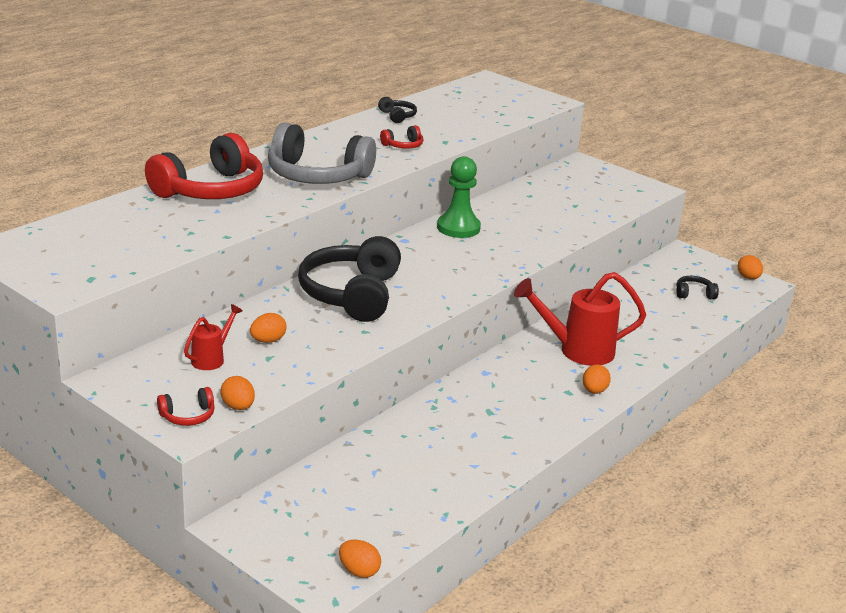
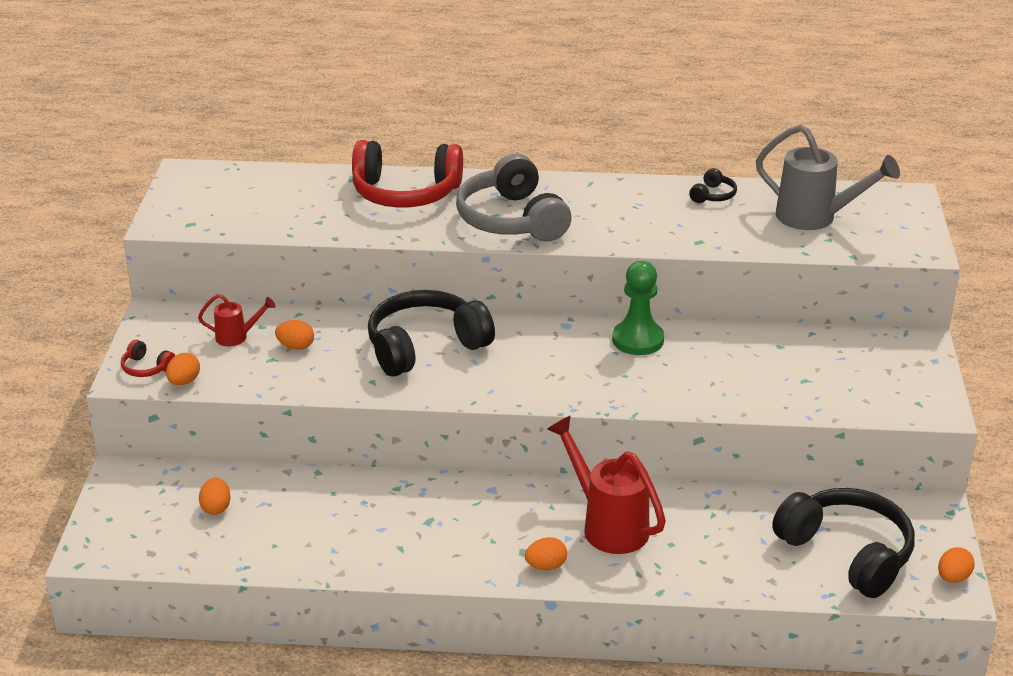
camera: 55 degrees right, 5 degrees up
orange egg [339,540,381,578] -> orange egg moved to [199,478,231,515]
red headphones [380,125,423,149] -> none
black headphones [676,276,719,299] -> black headphones [772,488,915,598], size x2.38
none -> grey watering can [756,124,900,230]

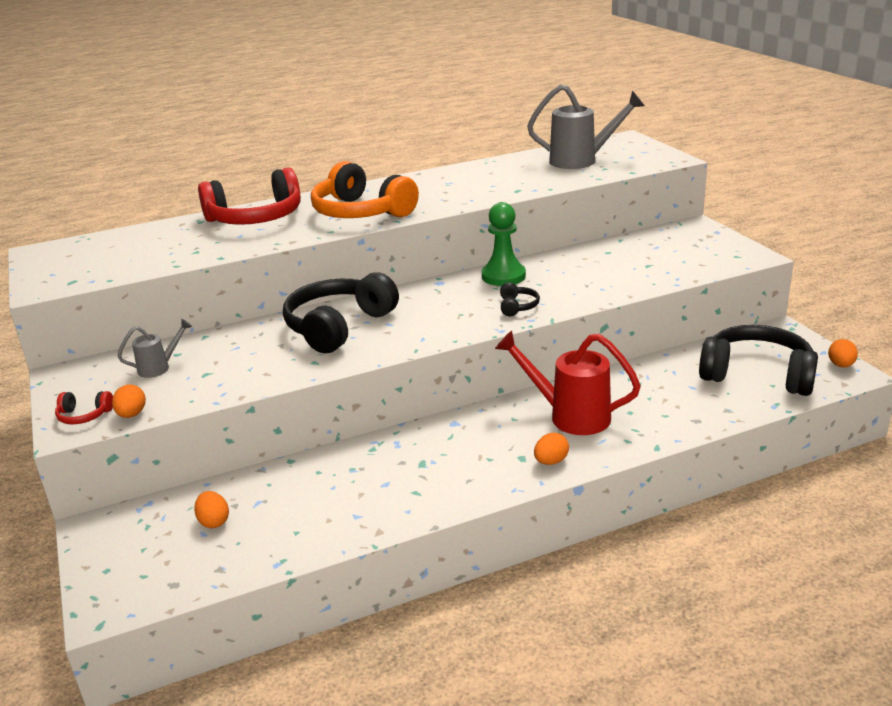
camera: 25 degrees left, 5 degrees down
red watering can [198,294,275,346] -> grey watering can [117,319,192,378]
orange egg [275,320,314,350] -> none
grey headphones [456,154,571,242] -> orange headphones [311,161,419,218]
black headphones [689,168,737,203] -> black headphones moved to [500,282,540,316]

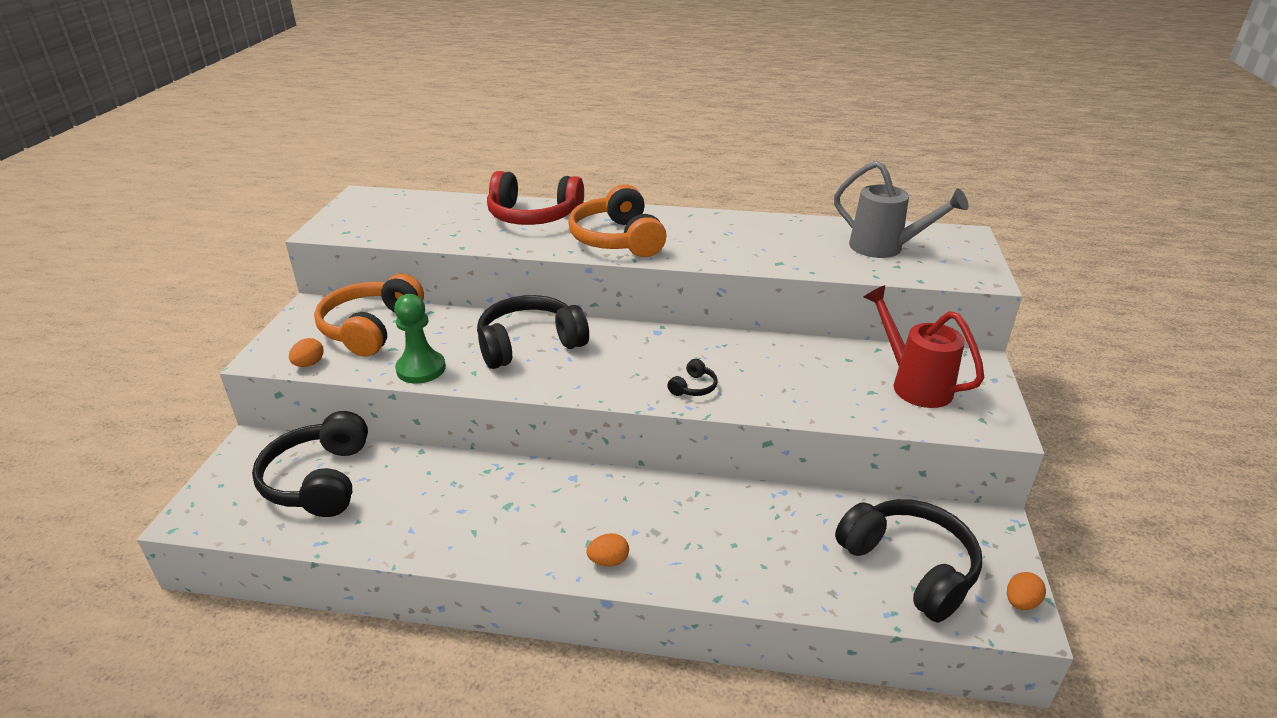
camera: 30 degrees right, 5 degrees up
red headphones [55,391,113,424] -> none
grey watering can [117,319,192,378] -> orange headphones [314,274,424,356]
orange egg [194,491,229,528] -> black headphones [252,411,368,517]
green pawn [482,202,526,286] -> green pawn moved to [394,294,446,384]
red watering can [495,330,641,435] -> red watering can moved to [864,285,984,408]

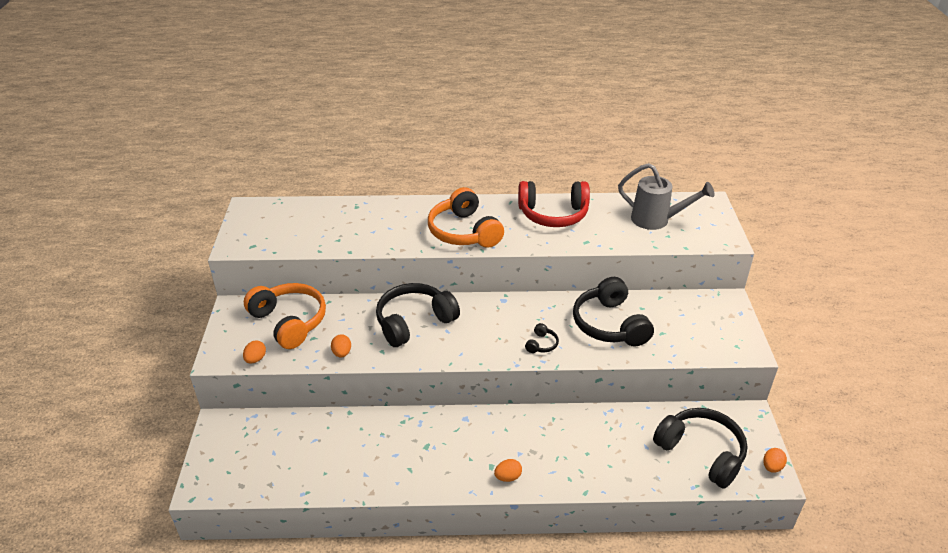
camera: 10 degrees left, 5 degrees up
black headphones [252,411,368,517] -> black headphones moved to [573,277,654,347]
orange headphones [314,274,424,356] -> orange headphones turned 135 degrees clockwise [244,283,326,349]
green pawn [394,294,446,384] -> orange egg [331,334,351,357]
red headphones [487,171,584,225] -> red headphones moved to [518,181,590,227]
red watering can [864,285,984,408] -> none

